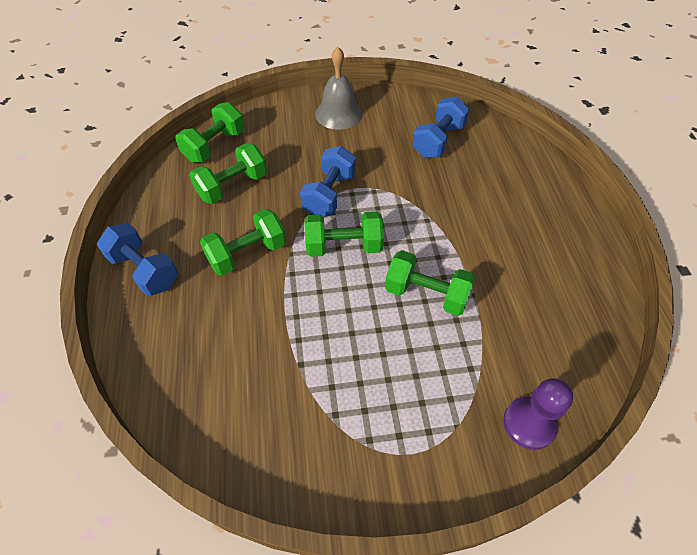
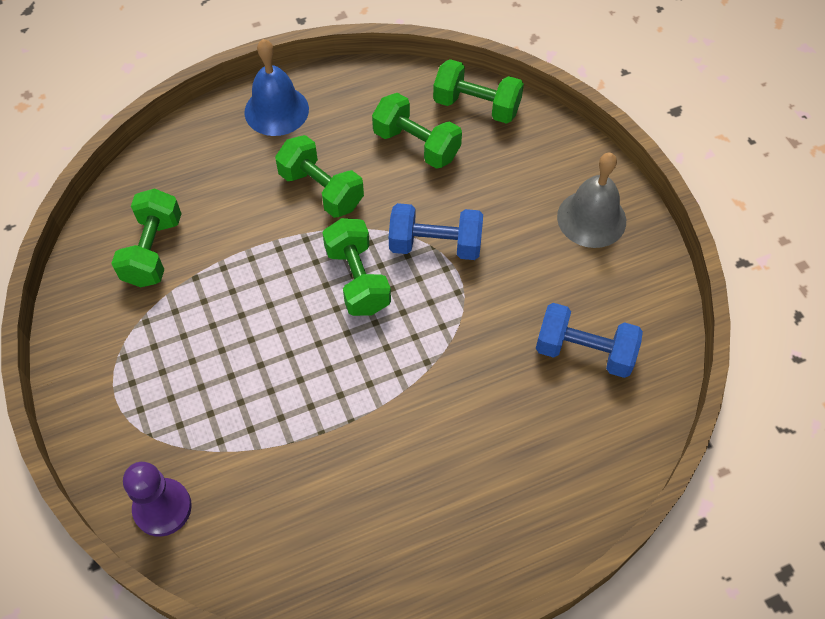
camera: 75 degrees right, 5 degrees up
blue dumbbell [96,223,178,296] -> blue bell [244,39,309,136]
green dumbbell [385,250,475,316] -> green dumbbell moved to [111,188,182,287]

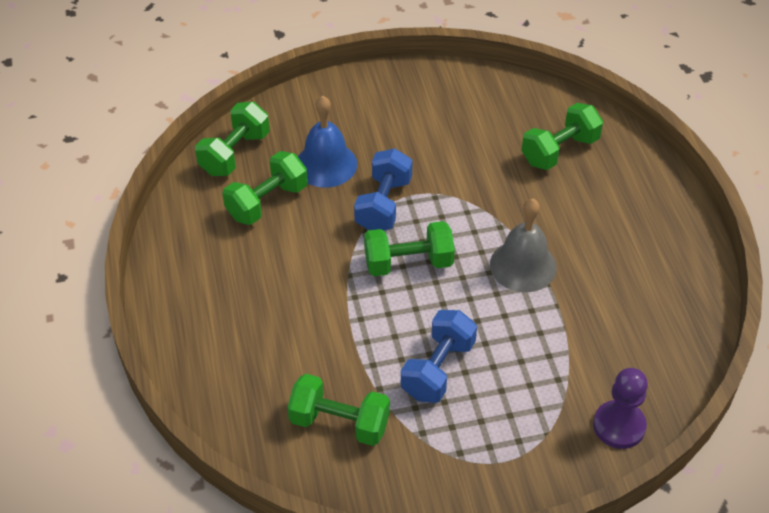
camera: 80 degrees left, 10 degrees down
blue bell [244,39,309,136] -> blue bell moved to [298,96,357,188]
green dumbbell [275,135,364,218] -> green dumbbell moved to [521,103,603,170]
blue dumbbell [536,303,643,378] -> blue dumbbell moved to [401,310,477,403]
grey bell [557,153,626,248] -> grey bell moved to [490,198,557,292]

